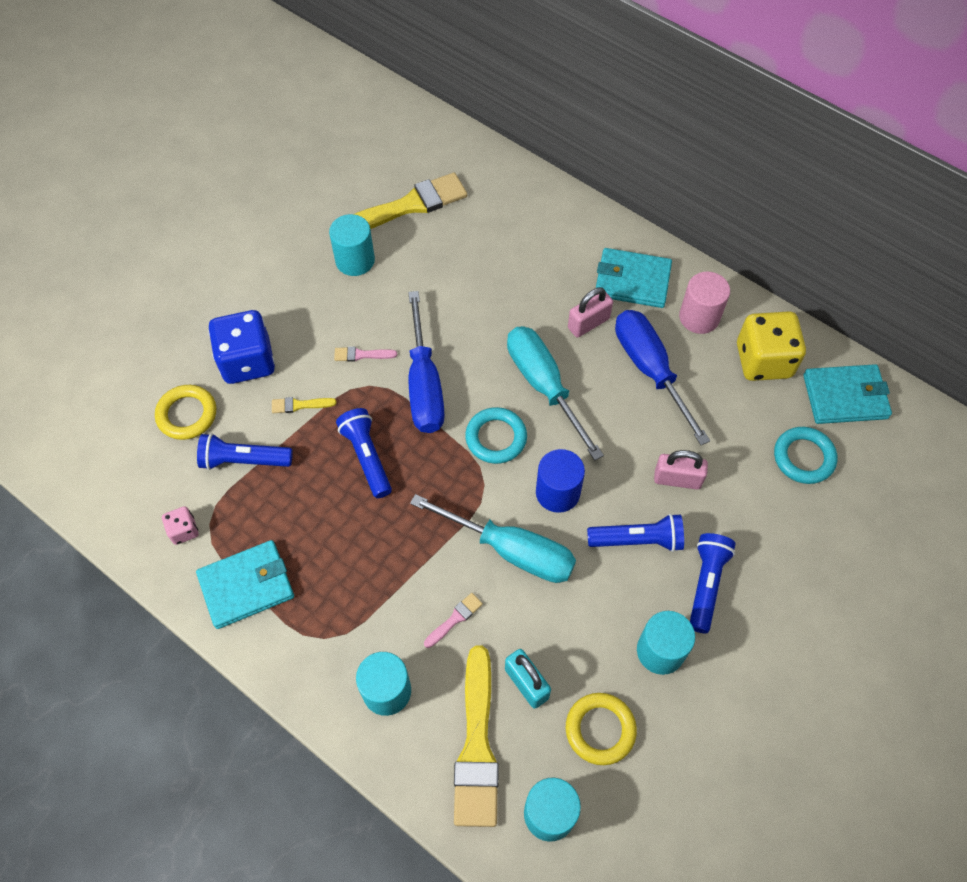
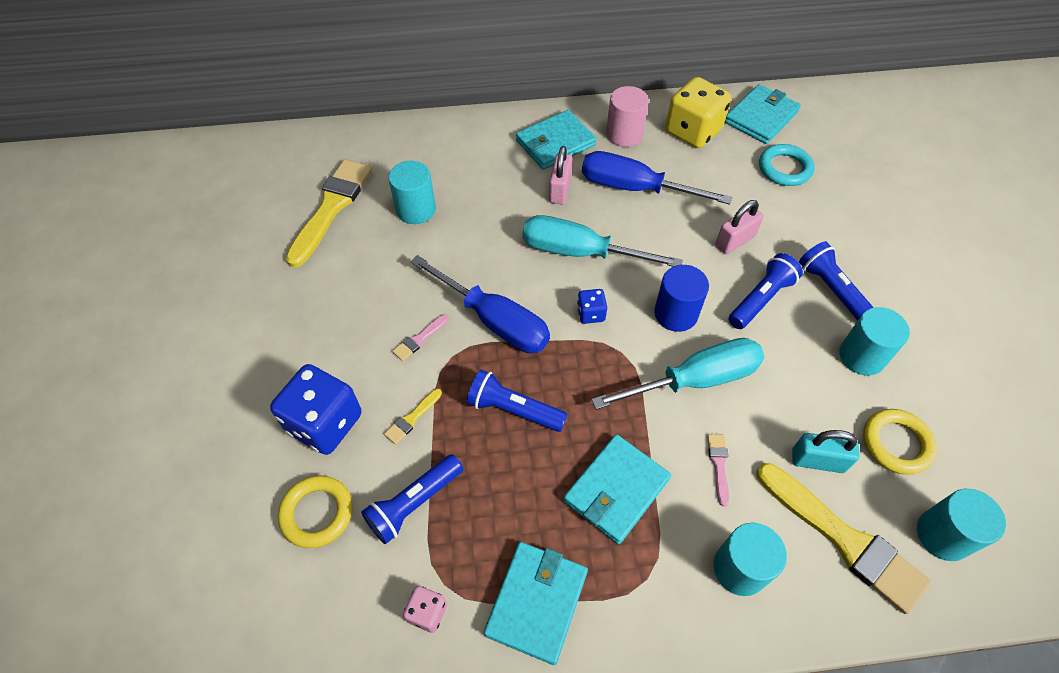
camera: 45 degrees left, 5 degrees down
turquoise cylinder [329,214,375,276] -> turquoise cylinder moved to [388,161,436,224]
turquoise ring [465,407,527,464] -> blue dice [577,289,607,324]
none -> turquoise wallet [564,434,671,544]

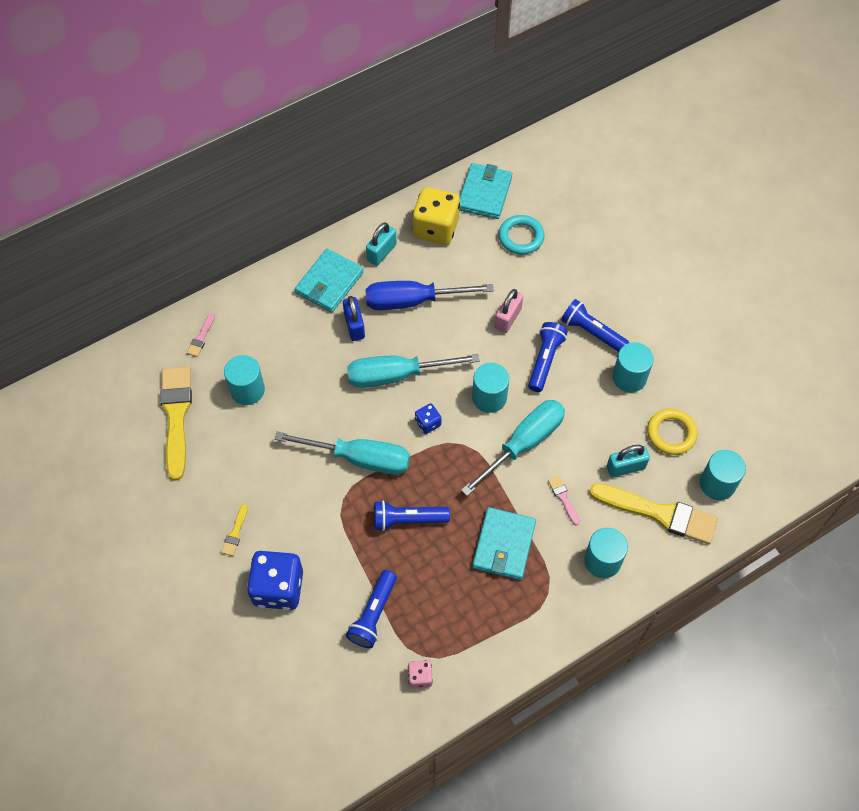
camera: 25 degrees left, 5 degrees up
yellow ring [278,475,353,548] -> none
yellow brush [384,389,442,445] -> yellow brush moved to [221,504,248,556]
pink brush [392,314,449,361] -> pink brush moved to [187,313,215,357]
blue screwdriver [410,255,550,353] -> turquoise screwdriver [274,432,410,475]
turquoise wallet [484,542,588,665] -> none
pink padlock [549,146,572,204] -> blue padlock [343,296,365,341]
pink cylinder [606,86,649,147] -> turquoise padlock [366,222,397,266]
blue cylinder [654,265,709,332] -> turquoise cylinder [472,363,509,413]

